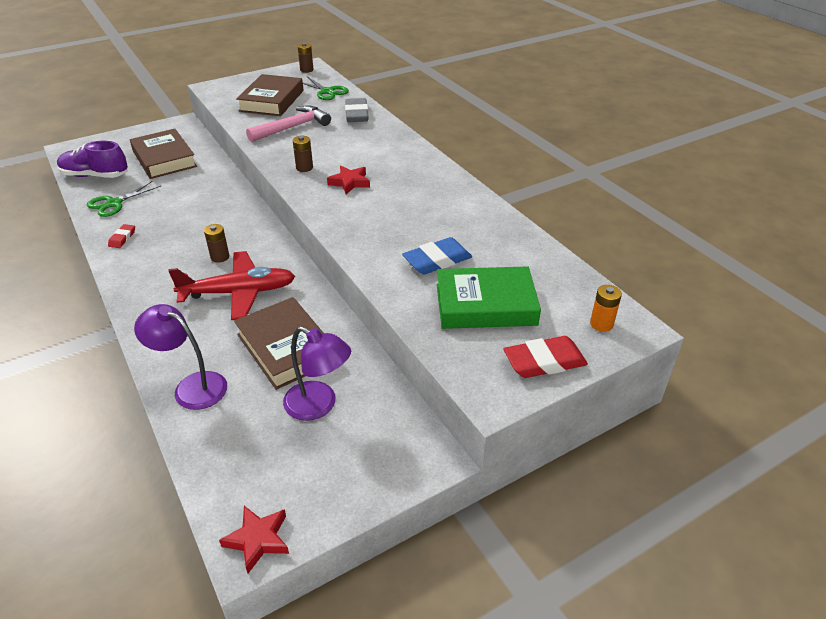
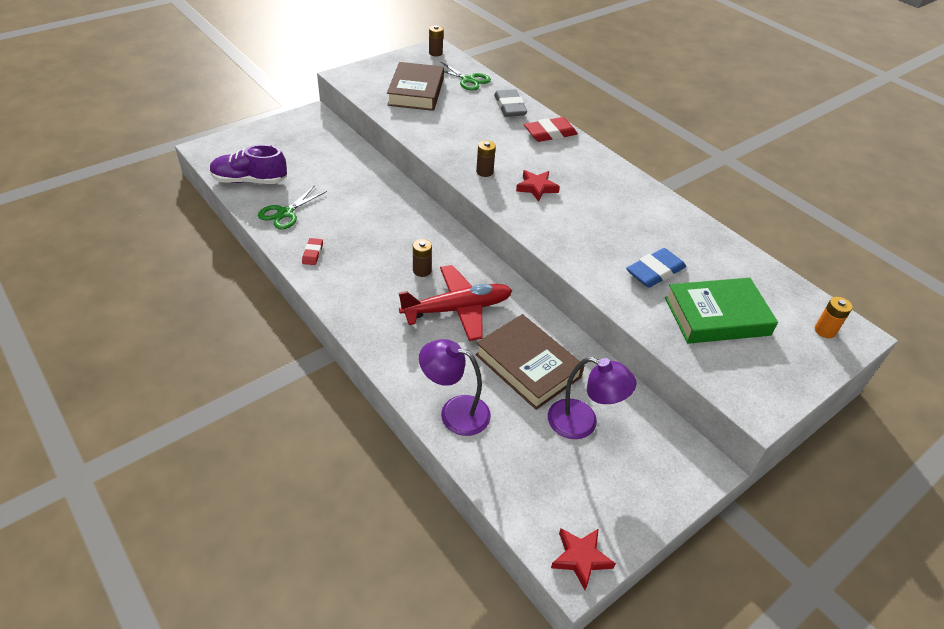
camera: 10 degrees left, 5 degrees up
brown book [130,129,197,179] -> none
pink hammer [246,105,331,142] -> none
red eraser [504,336,588,378] -> red eraser moved to [524,117,578,142]

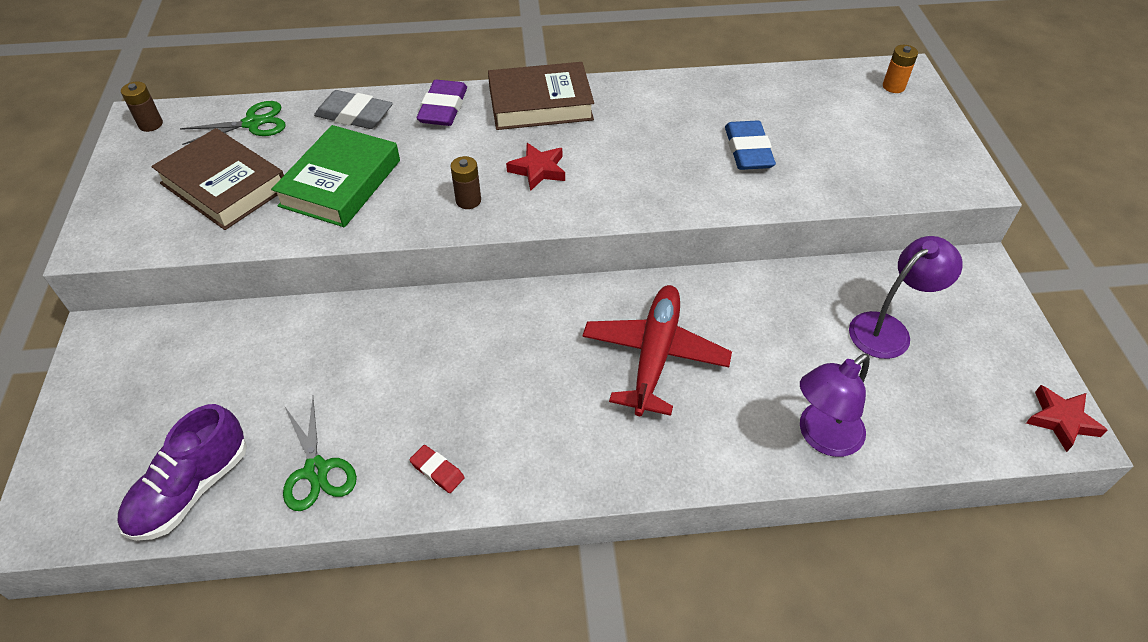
camera: 55 degrees left, 5 degrees up
brown battery [413,239,432,277] -> none
brown book [475,314,585,410] -> brown book moved to [488,62,594,130]
red eraser [524,117,578,142] -> purple eraser [416,80,467,126]
green book [665,278,778,344] -> green book moved to [271,125,400,227]

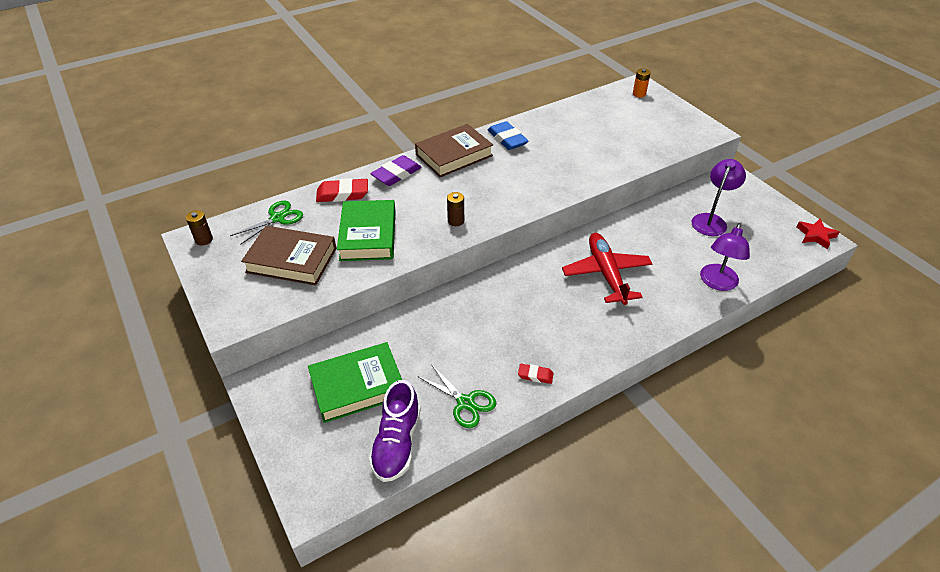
camera: 25 degrees left, 5 degrees down
grey eraser [314,90,393,129] -> red eraser [316,178,368,202]
purple eraser [416,80,467,126] -> purple eraser turned 60 degrees clockwise [370,155,422,186]
red star [506,143,565,191] -> none
blue eraser [725,120,776,170] -> blue eraser moved to [487,121,528,150]
none -> green book [308,342,402,423]

